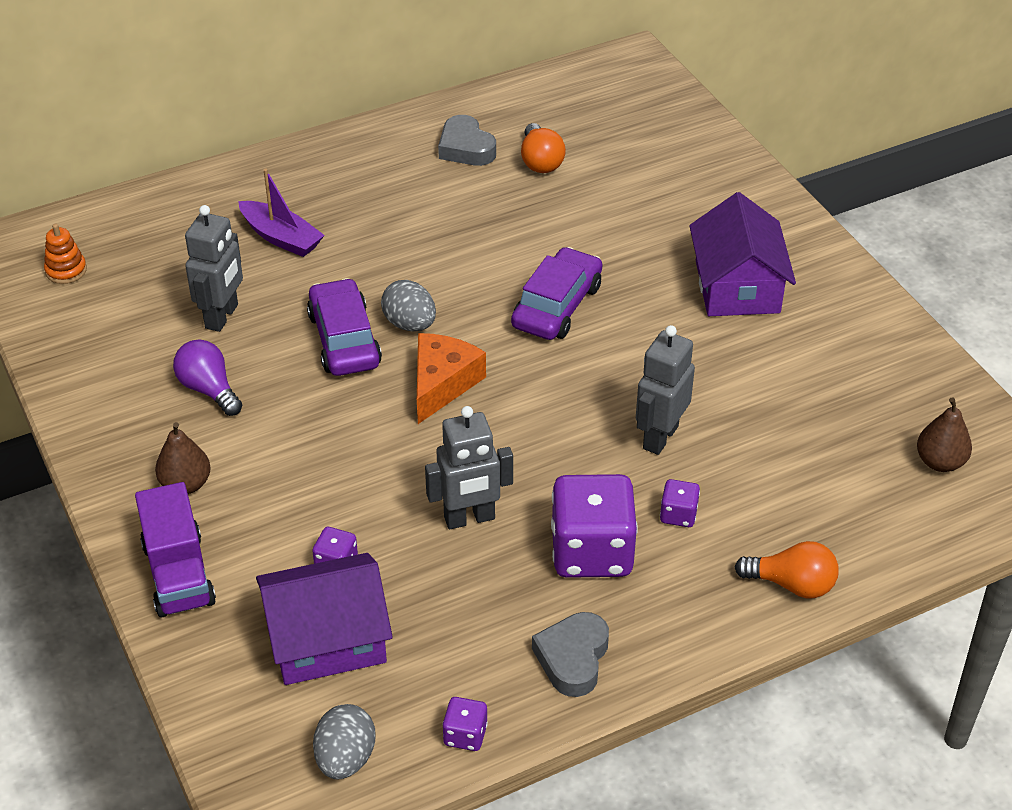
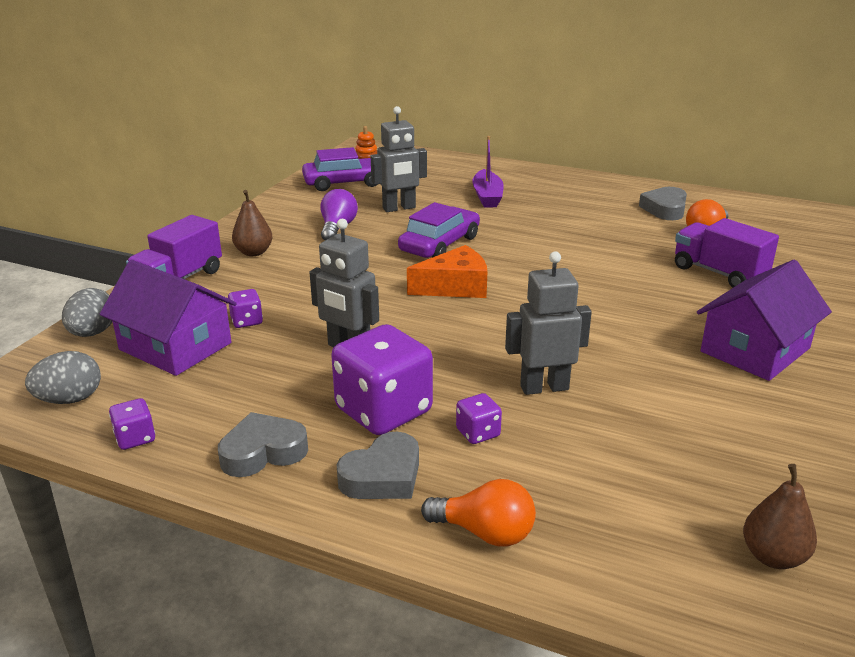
camera: 50 degrees right, 15 degrees down
grey egg [381,280,436,331] -> grey egg moved to [62,288,112,337]
purple car [511,247,602,340] -> purple car moved to [302,147,378,191]
orange light bulb [735,541,839,598] -> orange light bulb turned 45 degrees counterclockwise [421,479,536,547]
none -> grey heart [337,432,419,499]
none -> purple truck [675,218,779,288]

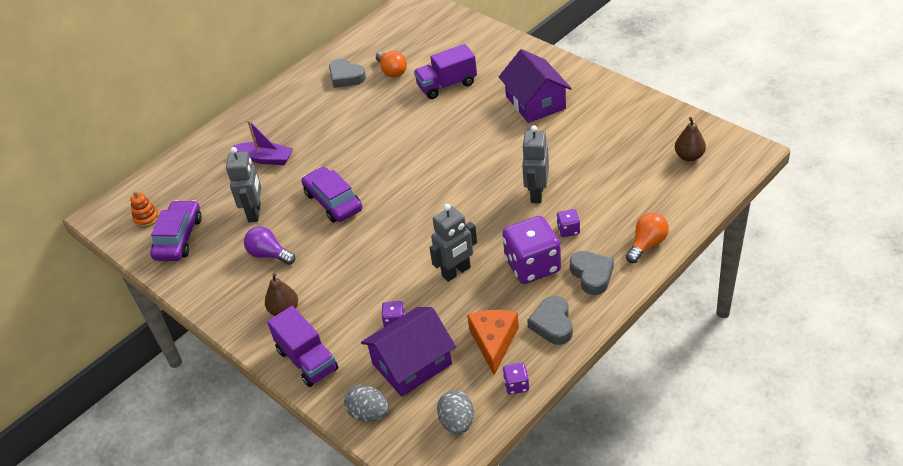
camera: 65 degrees left, 15 degrees up
orange cheese [407,245,487,298] -> orange cheese moved to [467,310,519,376]

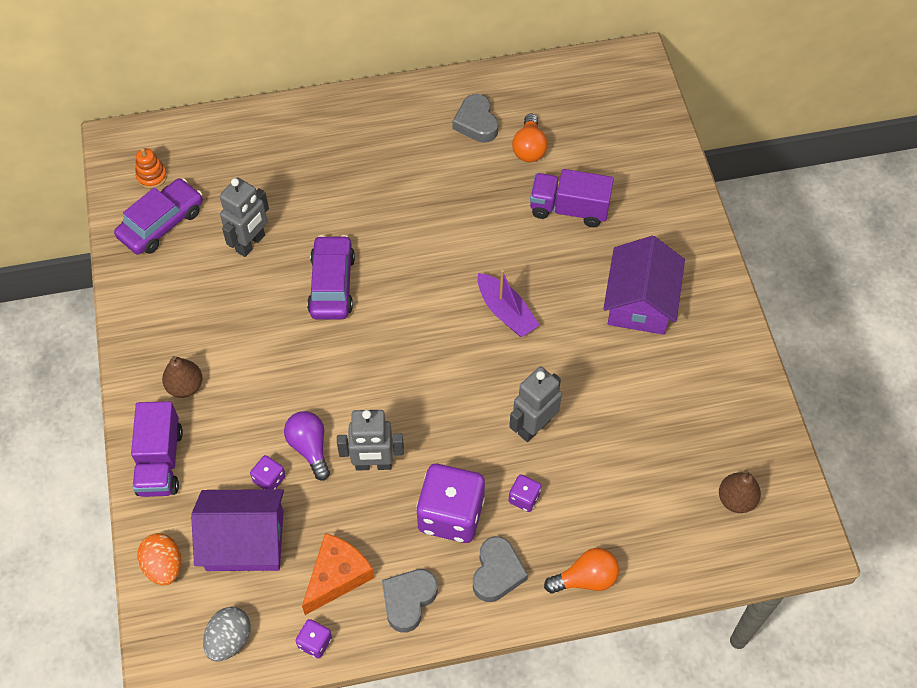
camera: 30 degrees right, 15 degrees up
purple boat [232,120,293,165] -> purple boat moved to [478,270,539,337]
purple light bulb [244,226,295,265] -> purple light bulb moved to [284,411,330,481]
grey egg [344,384,389,422] -> orange egg [137,533,181,585]

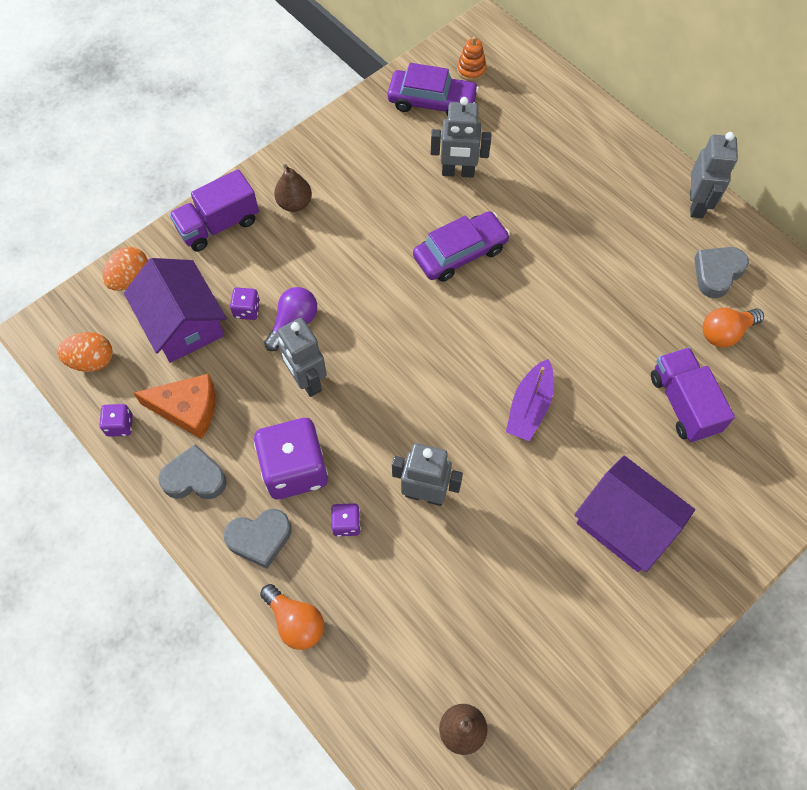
camera: 60 degrees right, 5 degrees up
grey egg [203,607,251,661] -> orange egg [57,332,113,372]
purple house [603,236,685,335] -> purple house turned 60 degrees clockwise [574,455,695,572]
none -> grey robot [690,132,738,218]

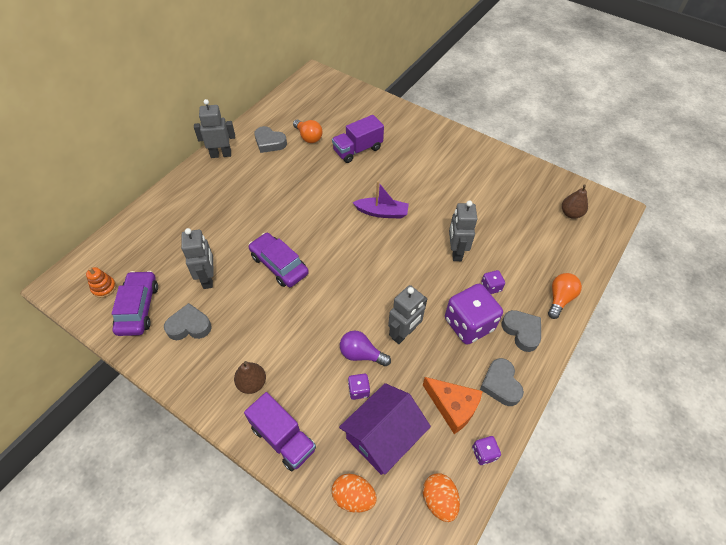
camera: 105 degrees left, 10 degrees down
orange cheese [134,374,215,439] -> orange cheese turned 135 degrees clockwise [423,377,483,434]
purple house [574,455,695,572] -> none
none -> grey heart [164,303,212,340]

